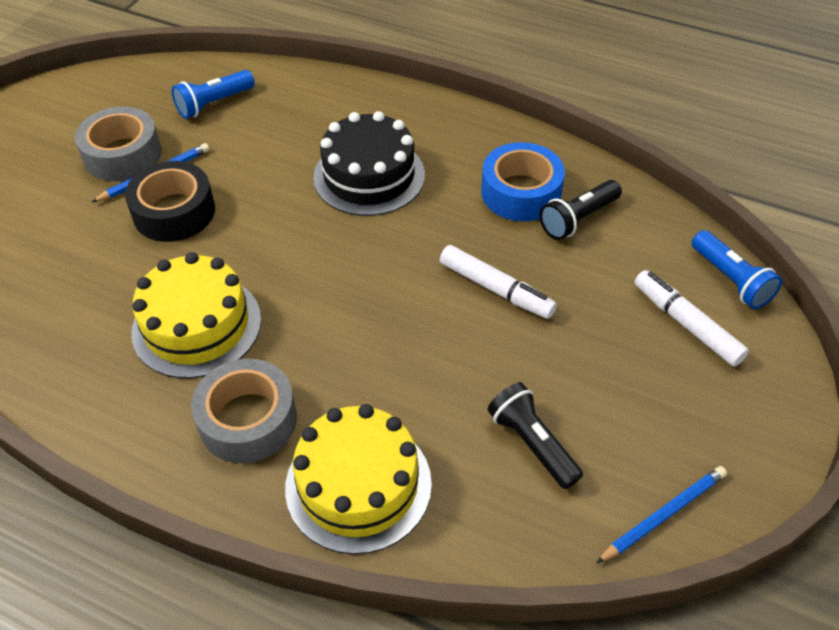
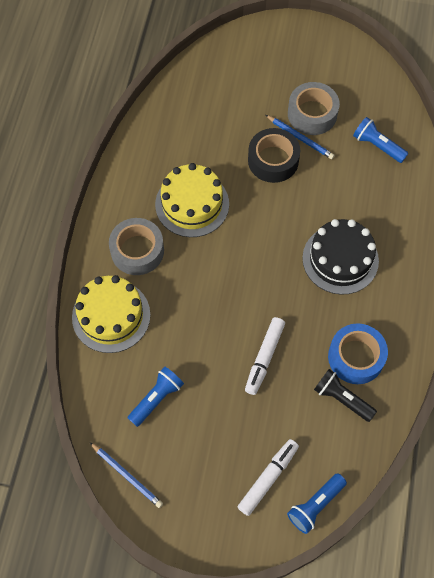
camera: 75 degrees right, 15 degrees up
black flashlight [488,382,583,489] -> blue flashlight [128,367,184,427]

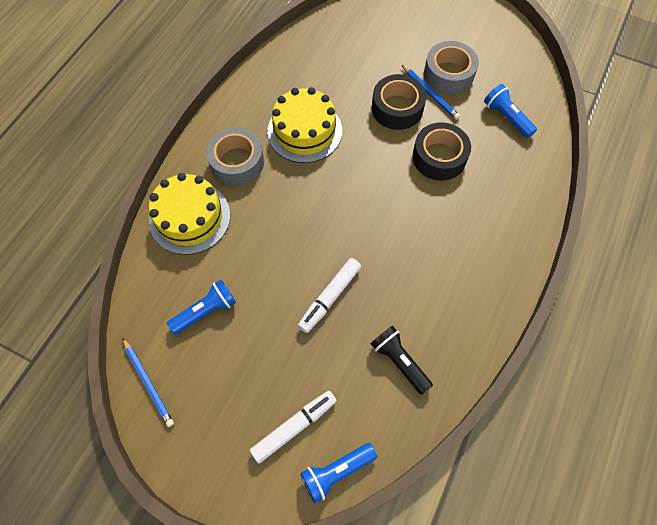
camera: 15 degrees right, 0 degrees up
black cake [302,219,379,295] -> none
blue tape [328,323,388,384] -> none
none -> black tape [412,122,471,181]

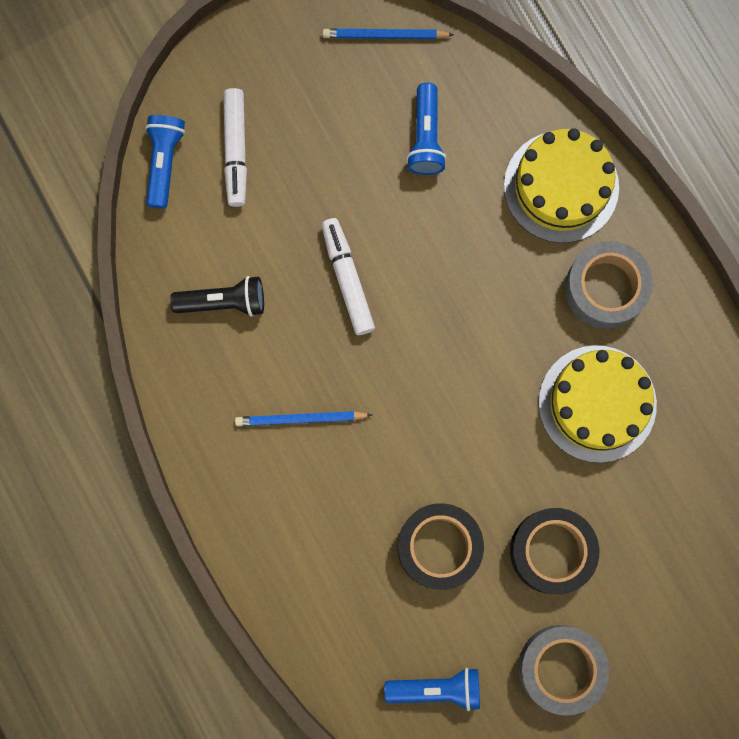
camera: 125 degrees right, 15 degrees up
blue pencil [402,65,460,120] -> blue pencil moved to [235,411,372,426]

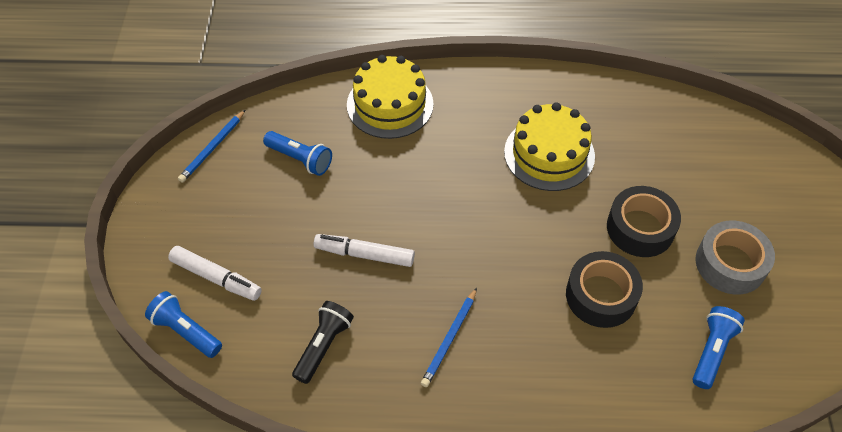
camera: 60 degrees left, 25 degrees down
grey tape [565,241,653,329] -> none

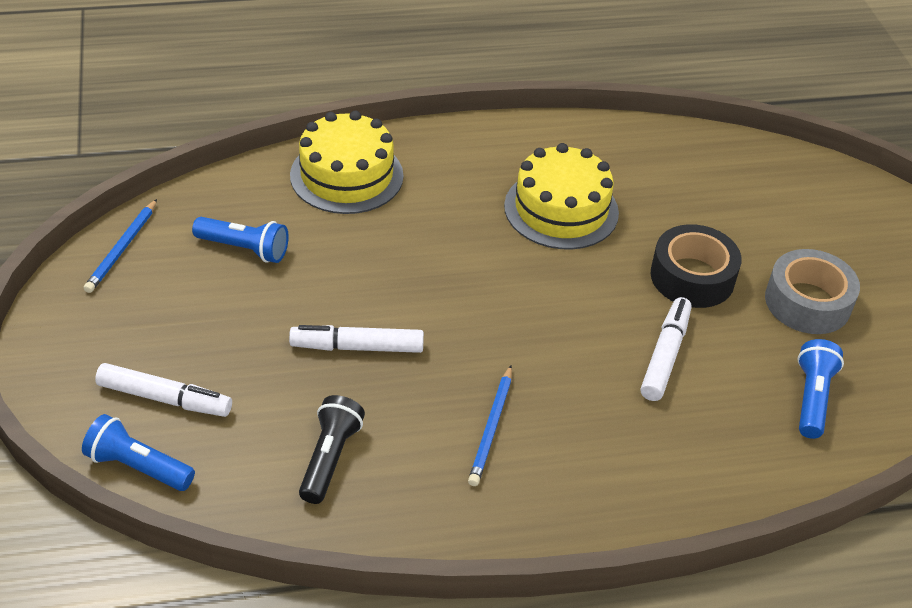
camera: 15 degrees left, 10 degrees down
black tape [566,251,643,328] -> white marker [640,297,692,401]

